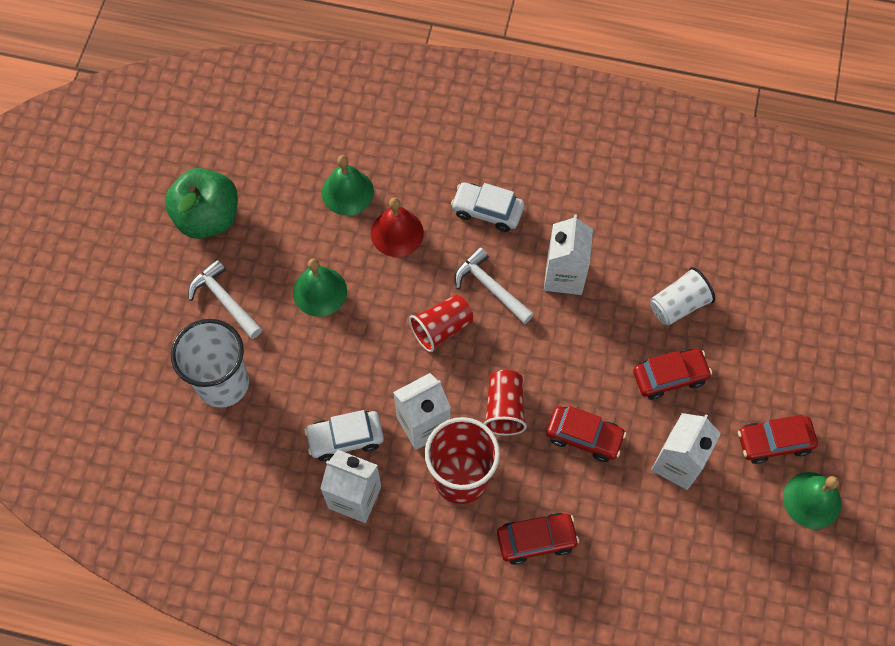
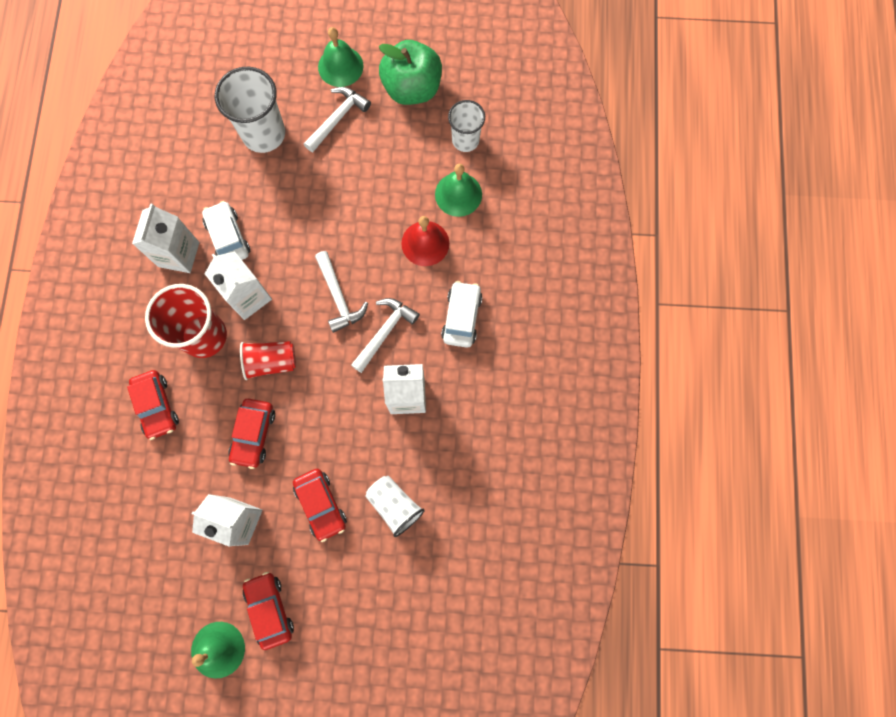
camera: 80 degrees right, 10 degrees up
green bell [293,258,347,317] -> green bell moved to [318,27,364,87]
red cup [409,294,473,352] -> white hammer [315,251,368,333]
none -> white cup [448,100,485,152]

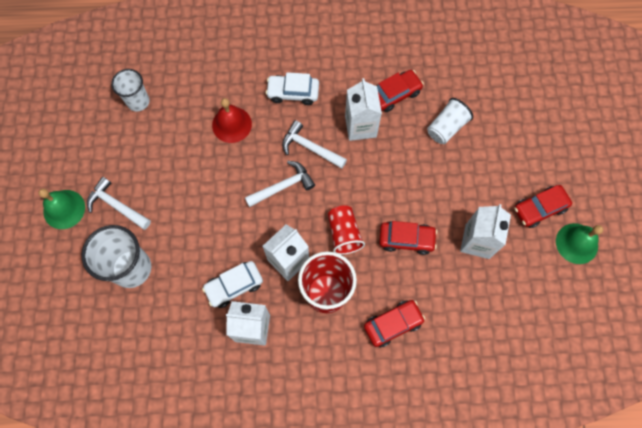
camera: 95 degrees left, 5 degrees down
red car [293,469,347,542] -> red car moved to [377,70,424,112]
green apple [379,40,442,105] -> none
green bell [435,164,482,217] -> none

